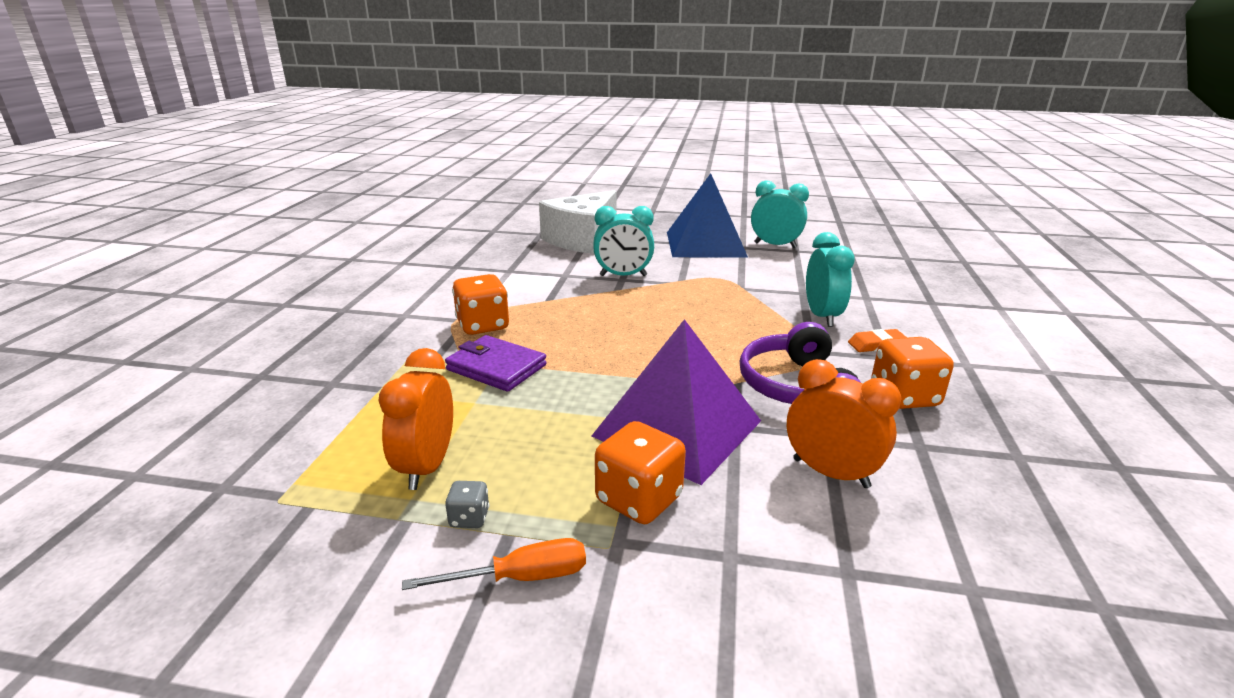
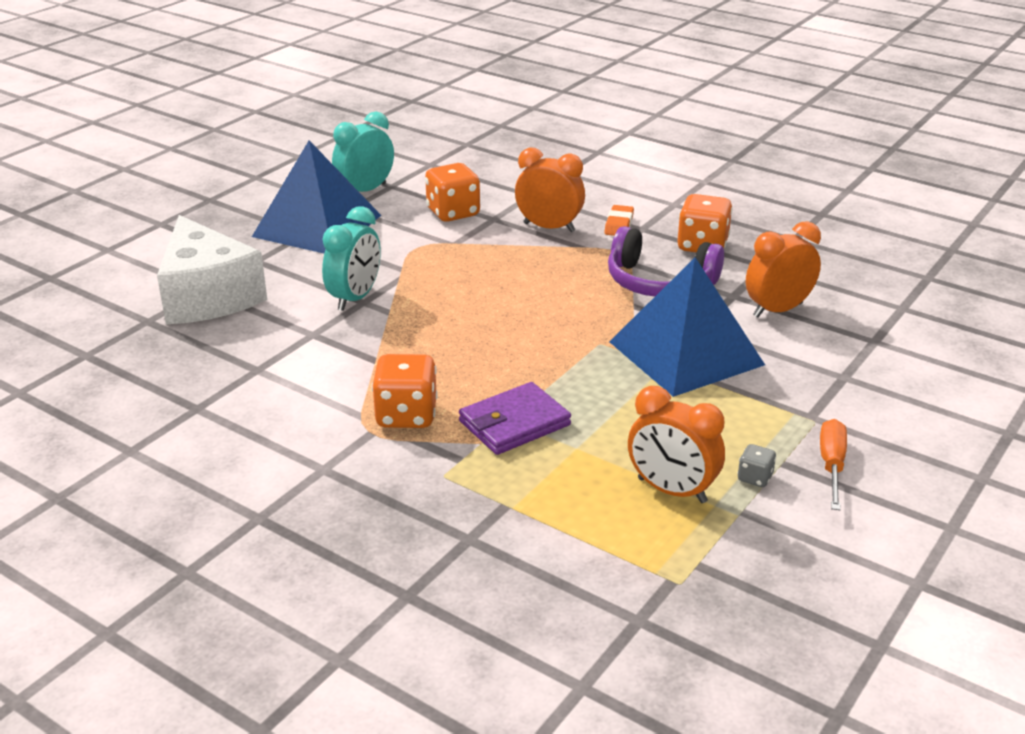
camera: 65 degrees left, 5 degrees up
purple pyramid [592,319,761,485] -> blue pyramid [609,257,765,397]
orange dice [595,421,686,524] -> orange dice moved to [425,163,480,222]
turquoise clock [806,232,855,327] -> orange clock [515,148,585,232]

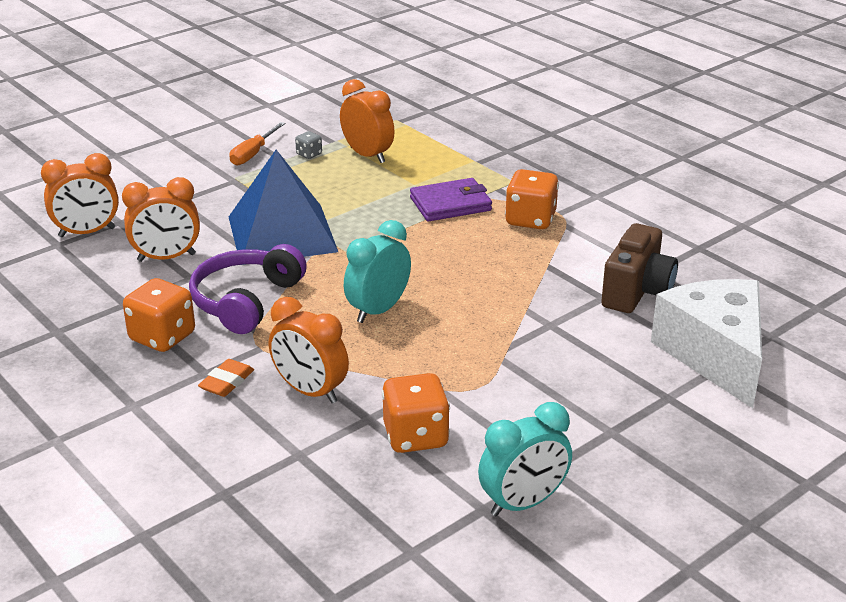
camera: 165 degrees left, 0 degrees up
blue pyramid [252,140,381,253] -> none
turquoise clock [322,206,381,311] -> turquoise clock moved to [344,220,411,323]
purple headphones [608,226,724,296] -> purple headphones turned 105 degrees counterclockwise [189,244,307,334]
none -> orange clock [41,153,119,237]
none -> brown camera [601,223,678,313]

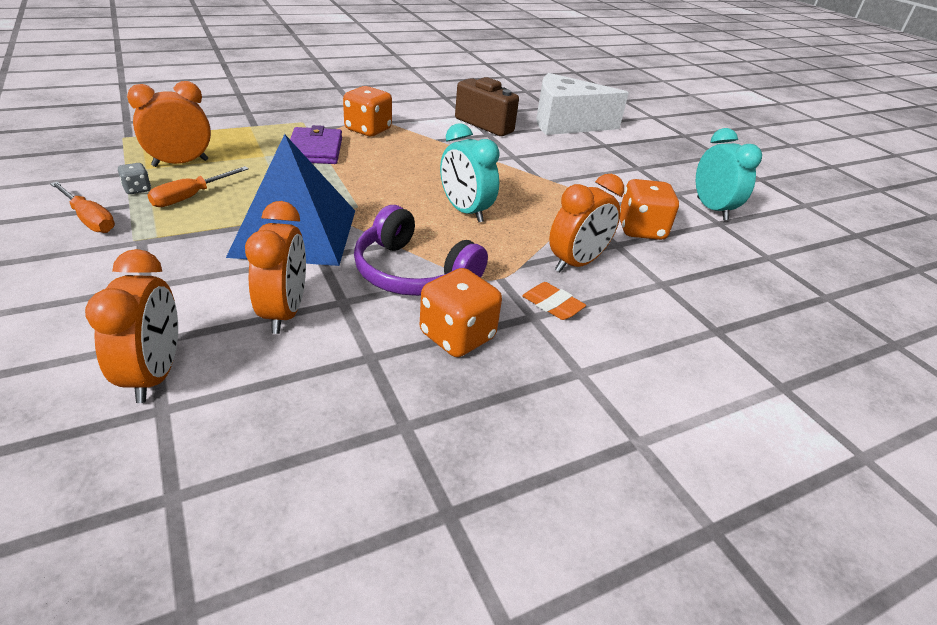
camera: 80 degrees left, 5 degrees up
none -> orange screwdriver [148,166,249,207]

